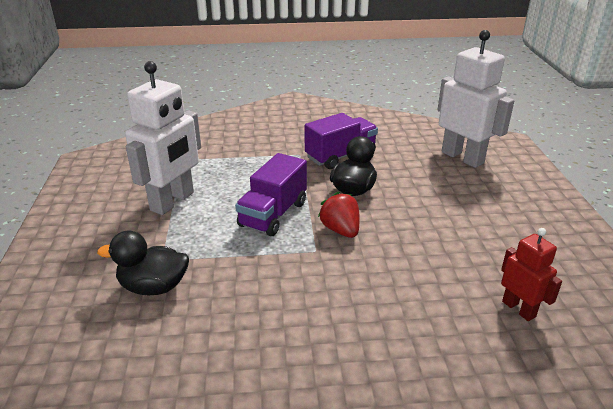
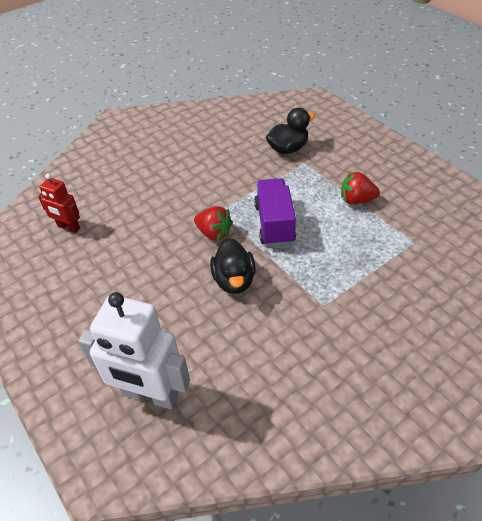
camera: 150 degrees right, 15 degrees up
white robot [125,61,201,215] -> red strawberry [341,171,380,204]
purple truck [305,113,378,169] -> none

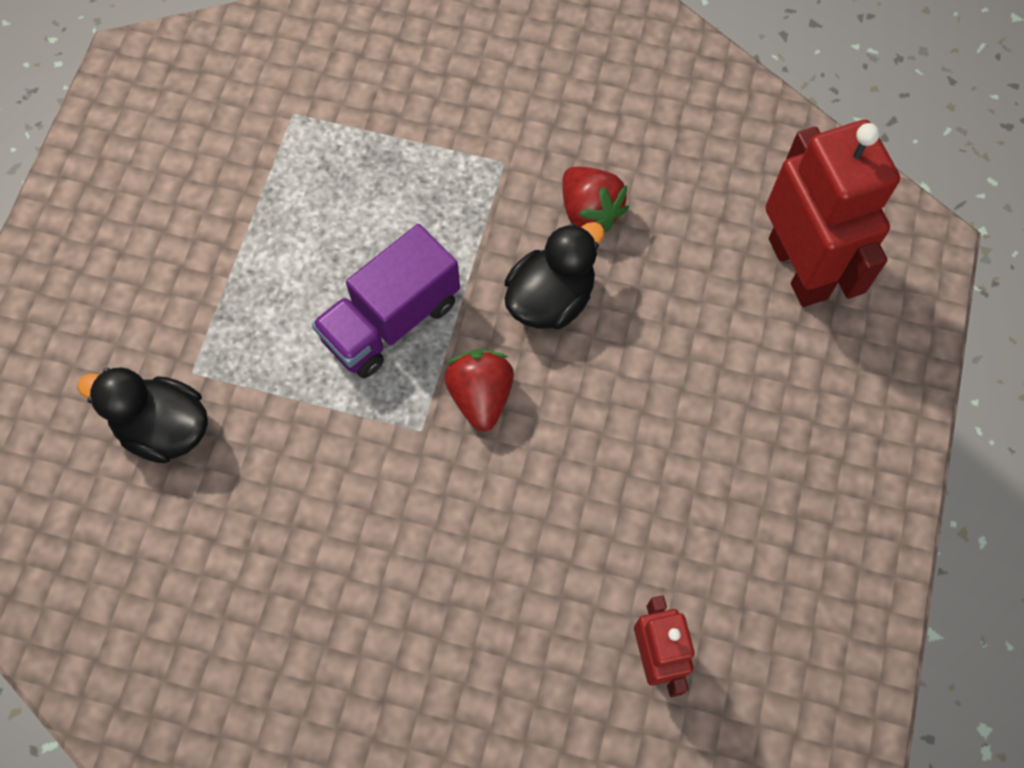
camera: 130 degrees left, 20 degrees up
white robot [78,292,190,409] -> red robot [765,120,900,307]
red strawberry [341,171,380,204] -> red strawberry moved to [562,167,629,232]

